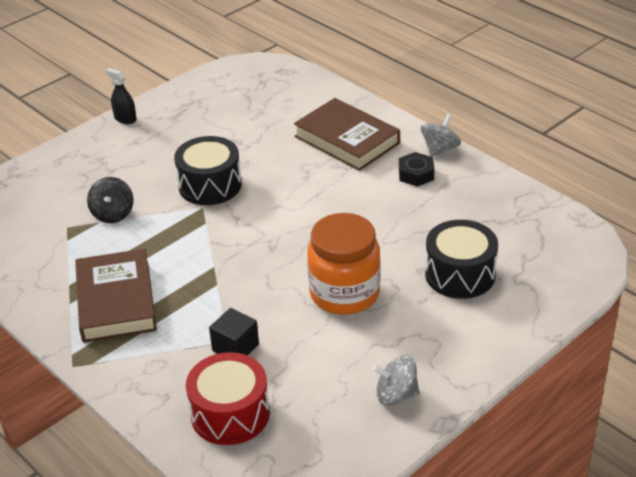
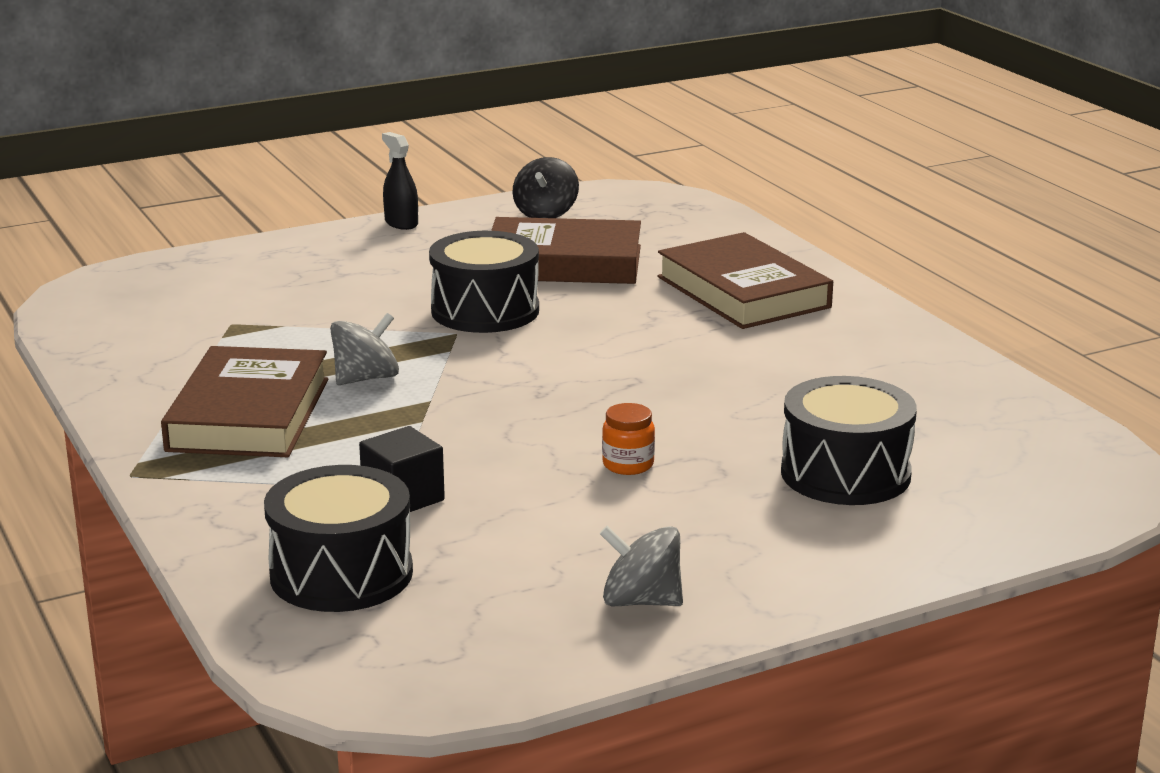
camera: 15 degrees right, 15 degrees down
black spinning top [87,177,134,223] -> black spinning top moved to [512,157,579,218]
red drum [186,352,270,445] -> black drum [264,465,413,612]
orange jar [307,213,381,315] -> orange jar [602,403,655,475], size x0.41
black nut [399,152,434,187] -> none
grey spinning top [421,114,461,157] -> grey spinning top moved to [330,313,399,385]
none -> brown book [491,217,641,284]

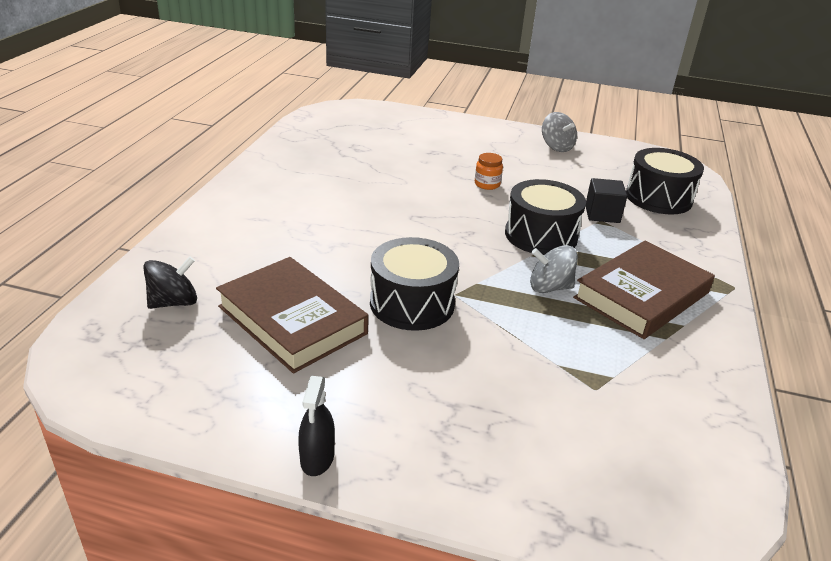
camera: 140 degrees left, 10 degrees up
black spinning top [512,157,579,218] -> black spinning top moved to [143,256,197,309]
brown book [657,232,833,329] -> none
black drum [781,376,917,505] -> black drum moved to [505,179,586,255]

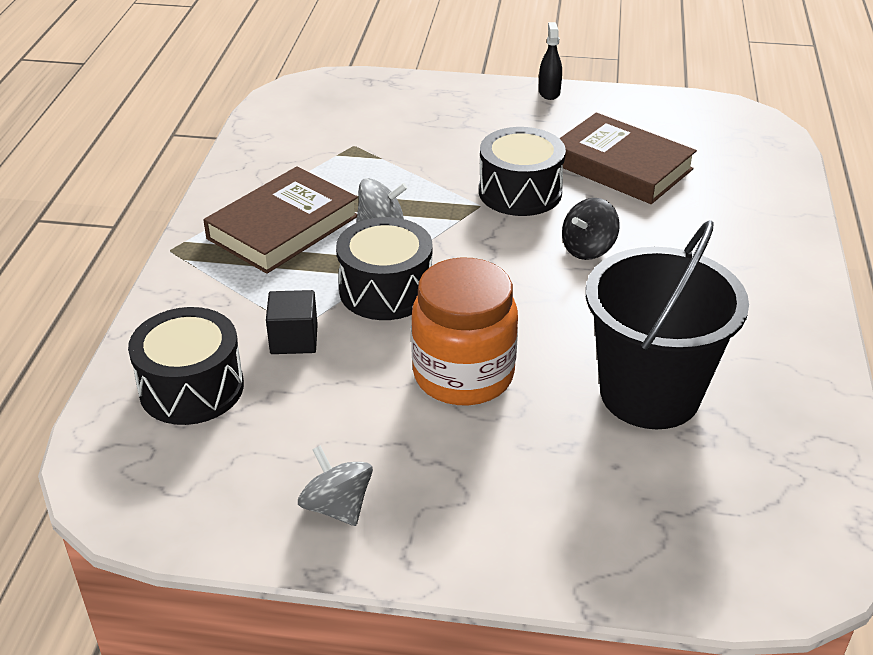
camera: 175 degrees right, 5 degrees up
black spinning top [143,256,197,309] -> black spinning top moved to [562,198,620,260]
orange jar [475,153,503,190] -> orange jar [411,257,518,405], size x2.46
none -> black bucket [586,220,749,429]

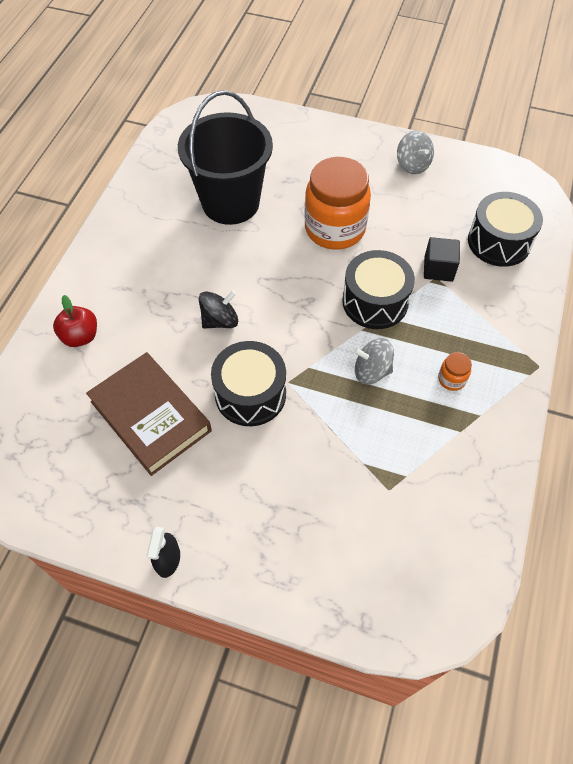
camera: 170 degrees left, 20 degrees up
brown book [203,166,358,274] -> orange jar [438,352,472,391]
none -> red apple [53,295,97,347]

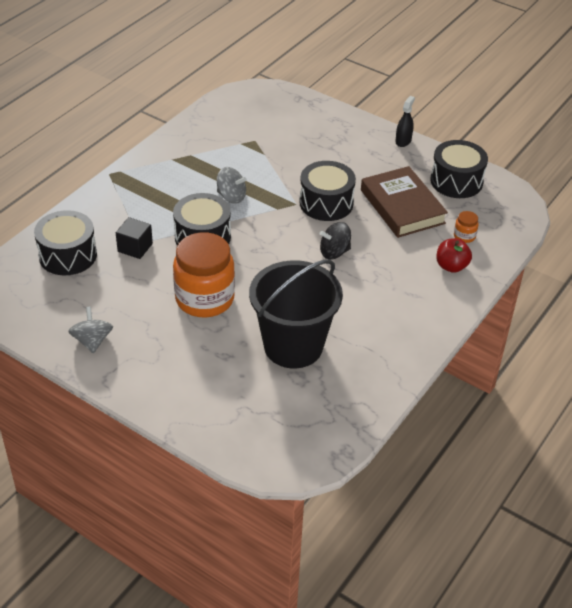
camera: 165 degrees left, 15 degrees down
orange jar [438,352,472,391] -> orange jar moved to [454,211,479,243]
none -> black drum [430,140,488,198]

